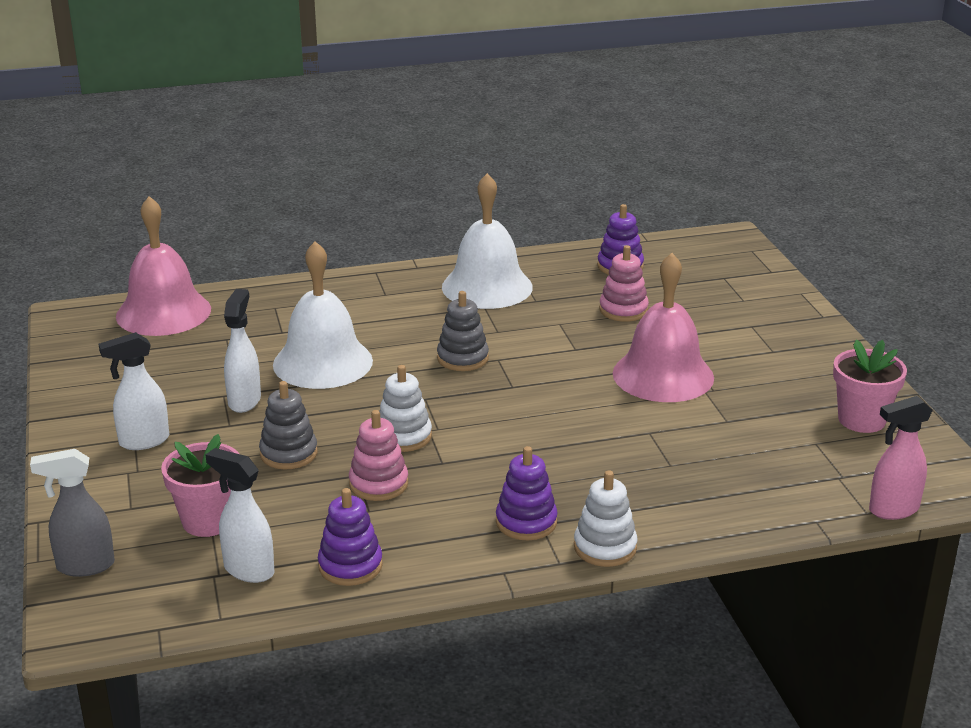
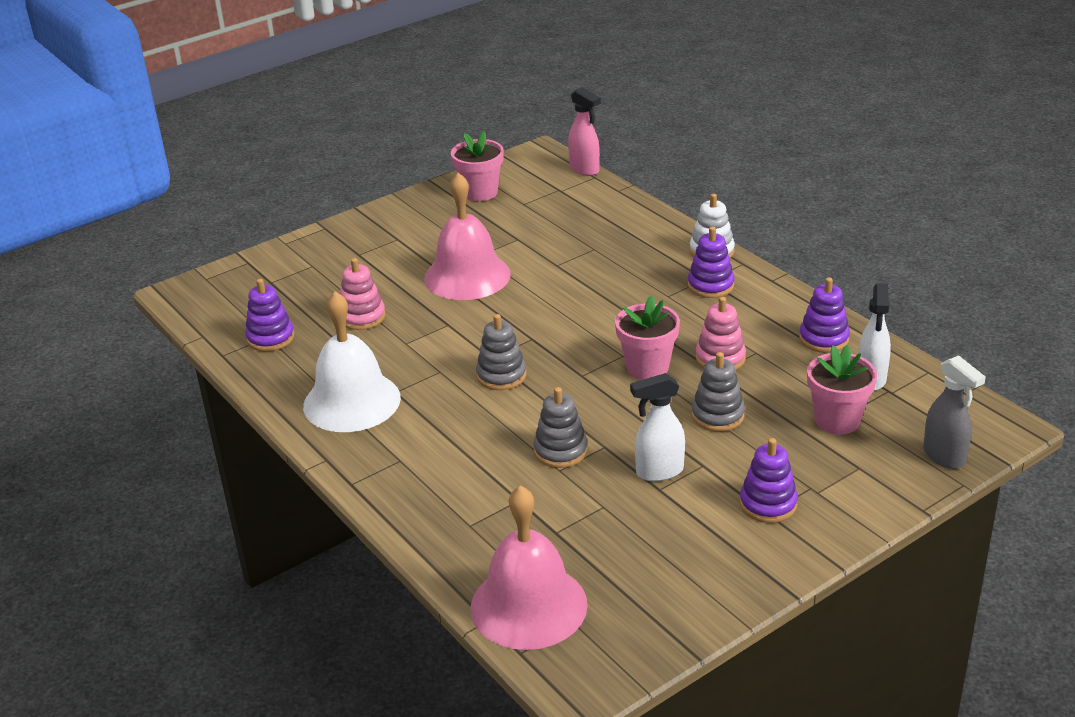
camera: 110 degrees left, 5 degrees up
white spray bottle [98,332,169,450] -> purple stacking toy [740,438,798,523]
white bell [273,241,373,389] -> grey stacking toy [533,387,588,468]
white stacking toy [379,365,432,452] -> pink flower pot [615,295,680,380]

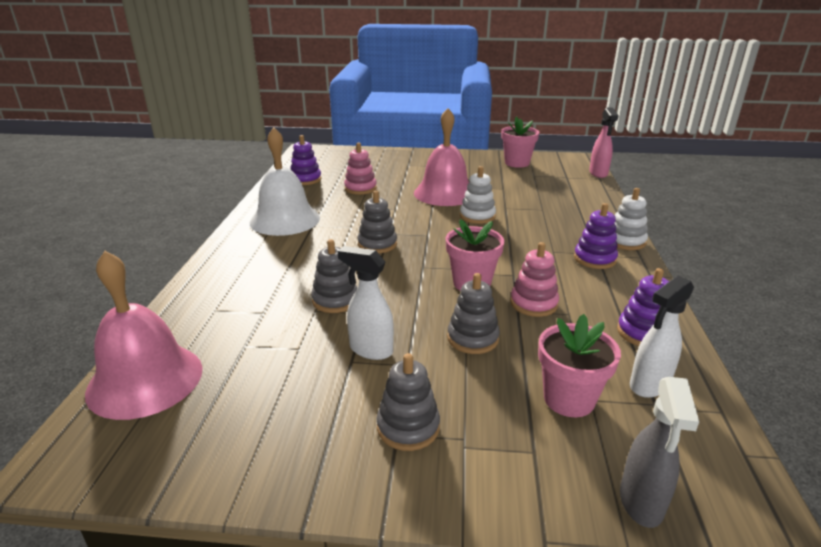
camera: 40 degrees right, 5 degrees down
purple stacking toy [740,438,798,523] -> grey stacking toy [377,353,440,451]
none -> white stacking toy [460,166,496,224]

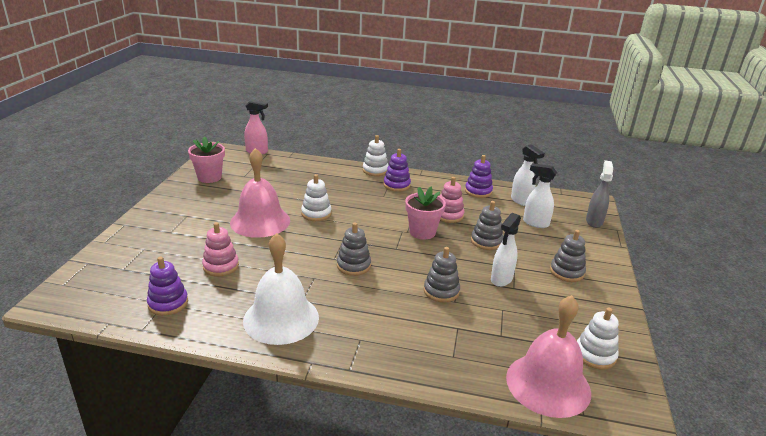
camera: 85 degrees left, 0 degrees up
pink flower pot [538,314,621,417] -> white spray bottle [523,163,557,228]
grey spray bottle [620,377,699,528] -> grey spray bottle turned 90 degrees counterclockwise [586,160,613,228]
none -> white stacking toy [577,308,619,370]

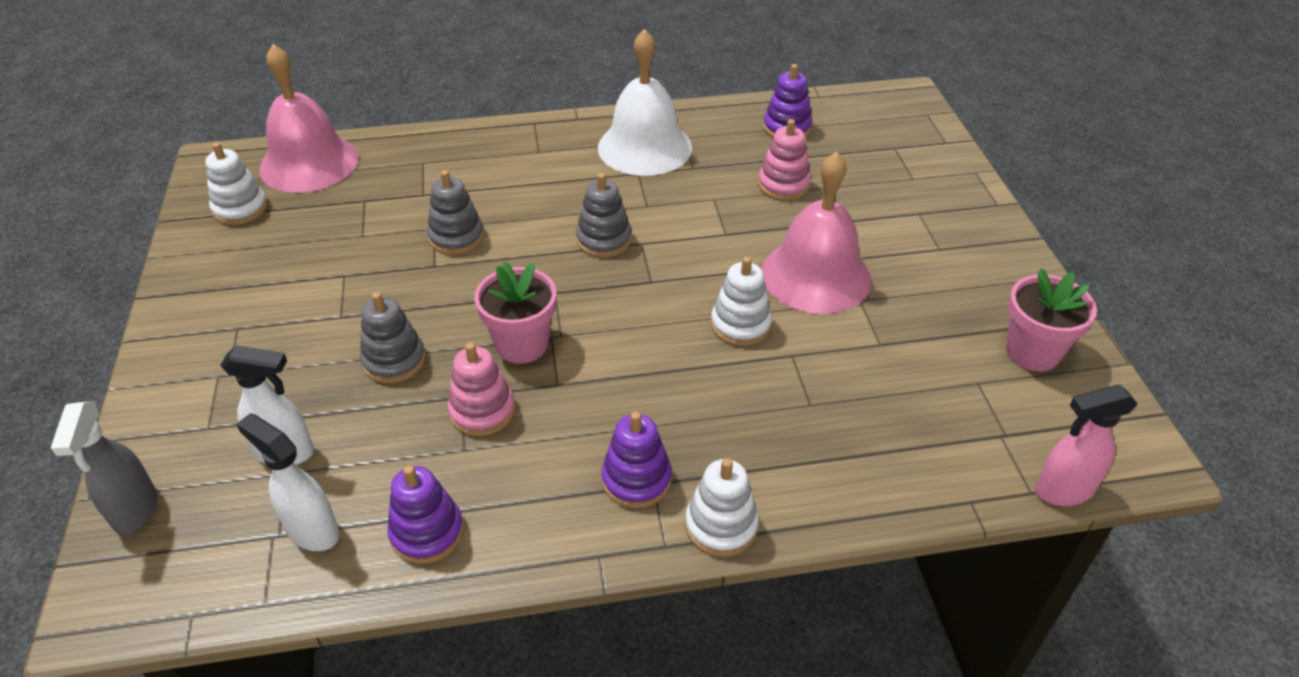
camera: 160 degrees right, 15 degrees up
white spray bottle [491,213,521,287] -> none
grey stacking toy [550,230,586,282] -> none

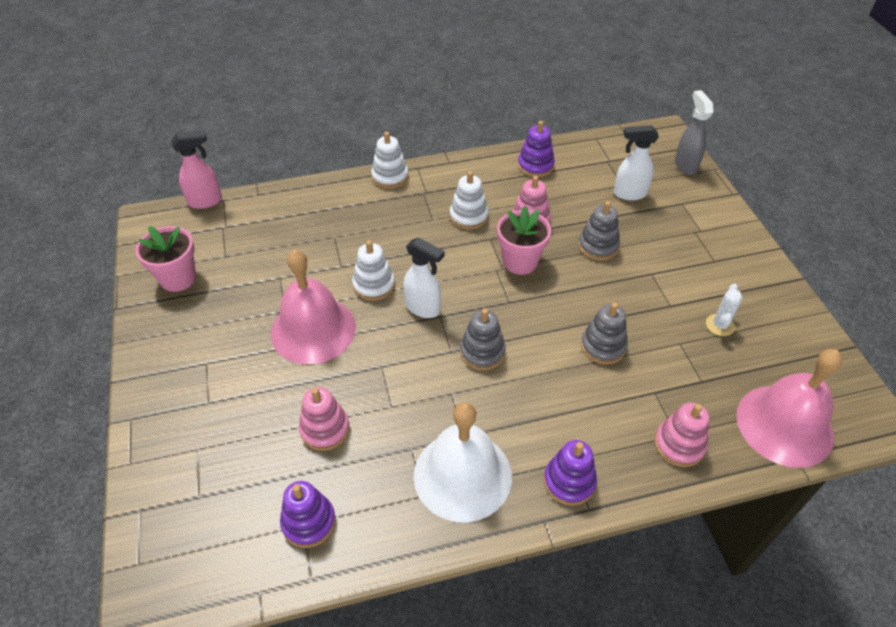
camera: 175 degrees right, 5 degrees up
white stacking toy [206,142,268,225] -> white stacking toy moved to [450,171,489,230]
white spray bottle [236,413,340,551] -> white spray bottle moved to [403,237,444,318]
purple stacking toy [601,412,672,508] -> purple stacking toy moved to [544,440,597,506]
none -> pink stacking toy [654,403,709,467]
none -> white cactus [706,284,743,336]

